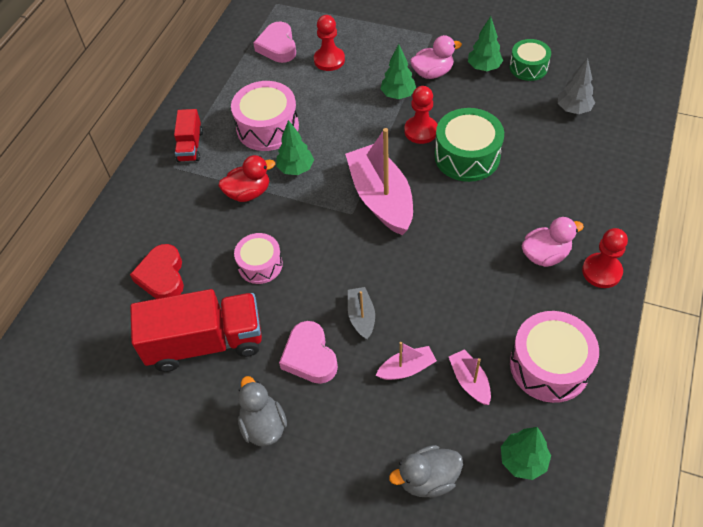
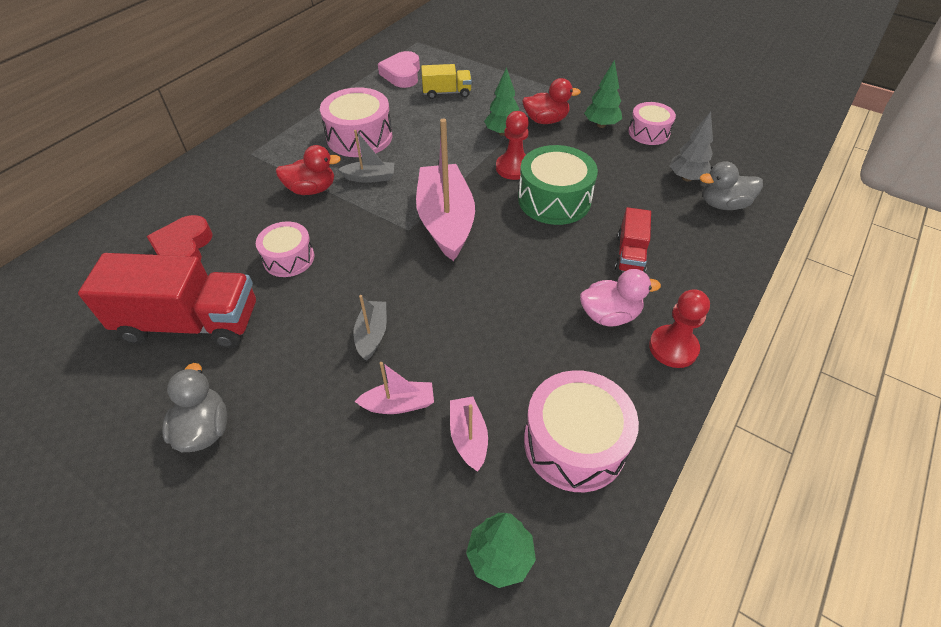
camera: 10 degrees right, 5 degrees down
red truck [174,109,203,162] -> red truck moved to [615,207,651,272]
green tree [276,120,314,175] -> grey boat [338,130,394,183]
pink heart [279,321,338,384] -> none
red pawn [314,15,345,71] -> yellow truck [421,64,472,99]
grey duck [389,445,463,498] -> grey duck moved to [700,161,763,210]
pink duck [410,35,462,79] -> red duck [522,78,581,124]
green drum [510,39,551,81] -> pink drum [628,102,676,145]

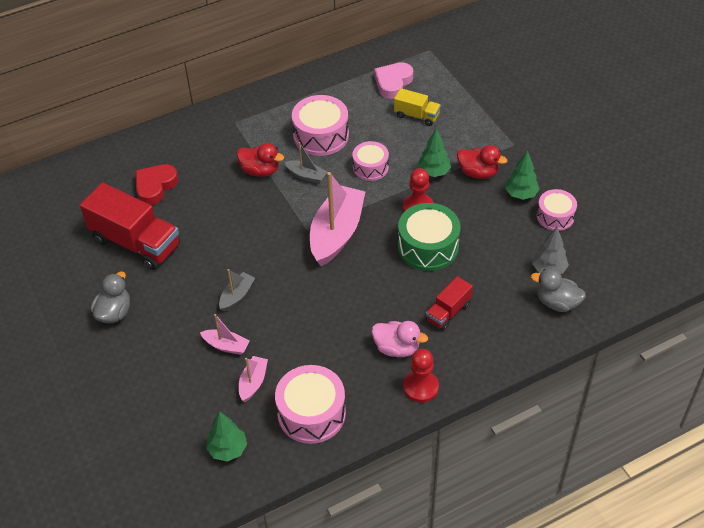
camera: 30 degrees right, 0 degrees up
pink drum [256,221,314,277] -> pink drum moved to [352,141,389,181]

